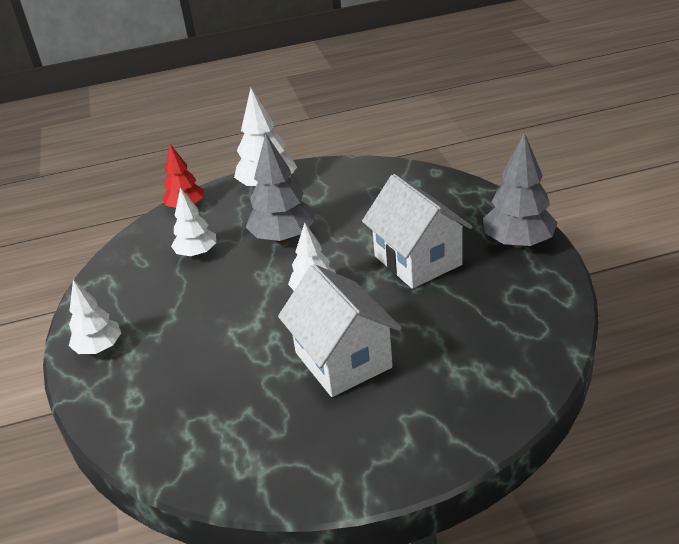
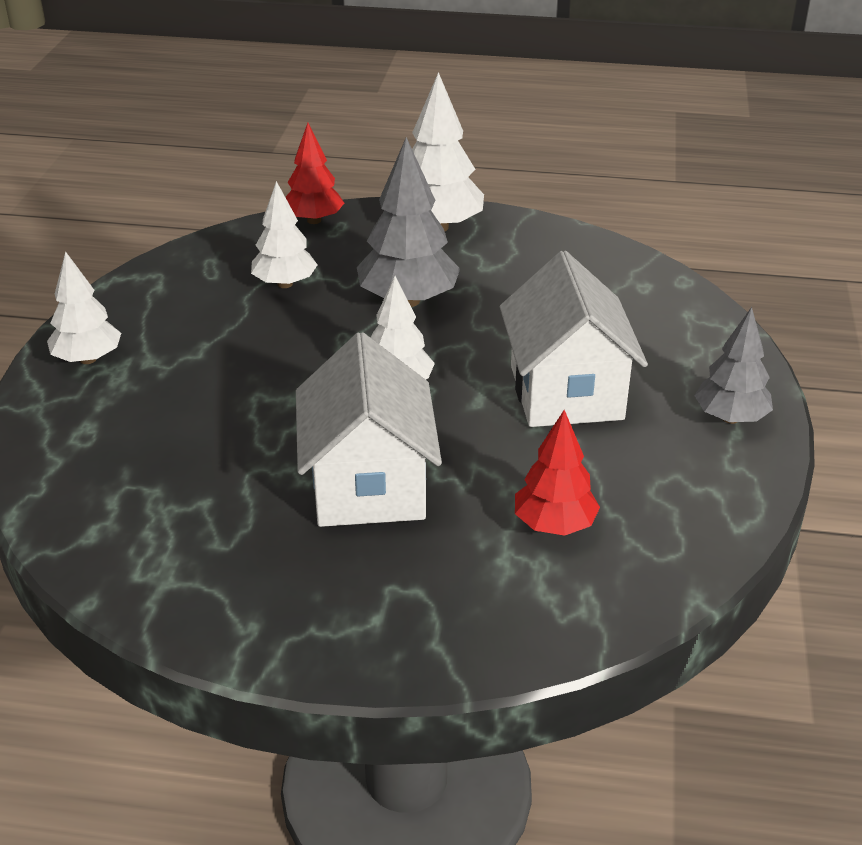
camera: 20 degrees right, 0 degrees up
grey tree [483,132,558,248] -> grey tree [694,307,773,424], size x0.66
none -> red tree [515,410,600,536]

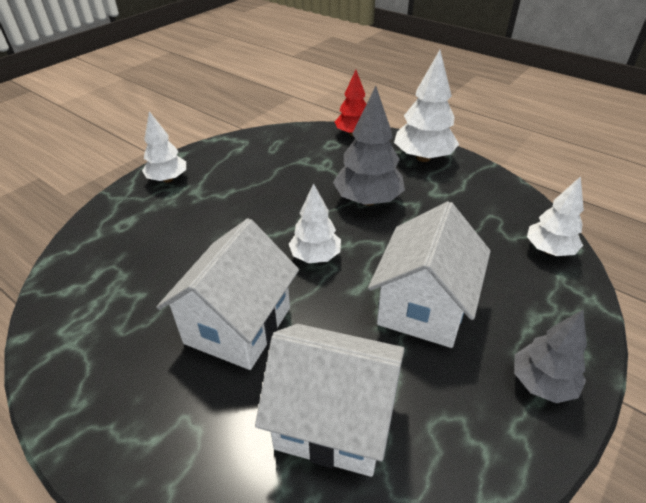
camera: 30 degrees right, 5 degrees up
white tree [251,181,317,288] -> white tree moved to [527,176,584,256]
red tree [515,410,600,536] -> white house [255,324,405,477]

